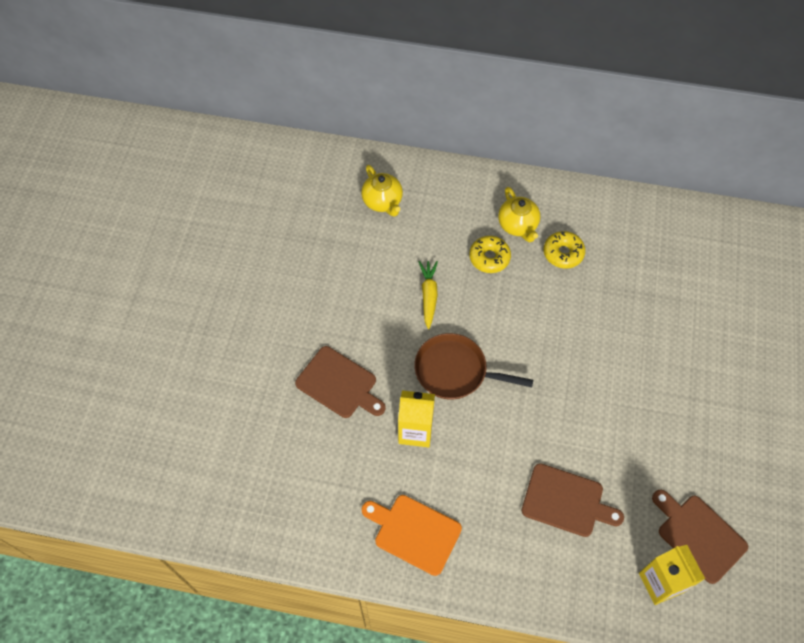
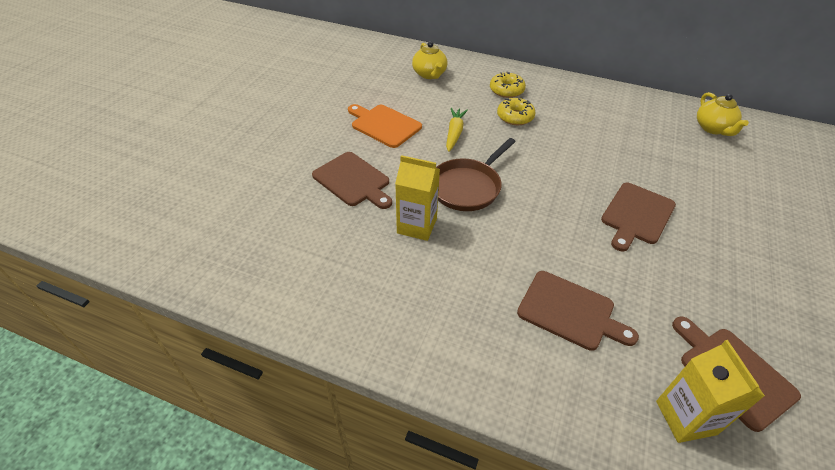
camera: 10 degrees right, 15 degrees down
orange cutting board [362,495,462,576] -> orange cutting board moved to [348,104,422,148]
brown pan [414,333,533,400] -> brown pan turned 75 degrees counterclockwise [436,138,516,211]
yellow teapot [498,187,540,242] -> yellow teapot moved to [697,92,749,136]
yellow donut [544,231,585,269] -> yellow donut moved to [490,72,526,98]
none -> brown cutting board [601,183,676,251]

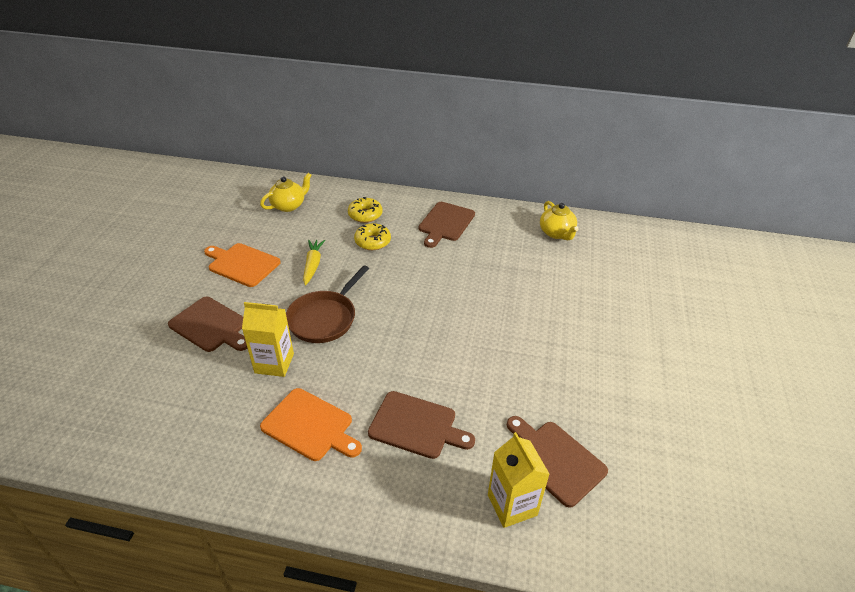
camera: 10 degrees left, 5 degrees down
yellow teapot [412,41,447,79] -> yellow teapot turned 105 degrees counterclockwise [260,173,312,212]
brown cutting board [601,183,676,251] -> brown cutting board moved to [419,202,475,248]
none -> orange cutting board [260,388,362,461]

